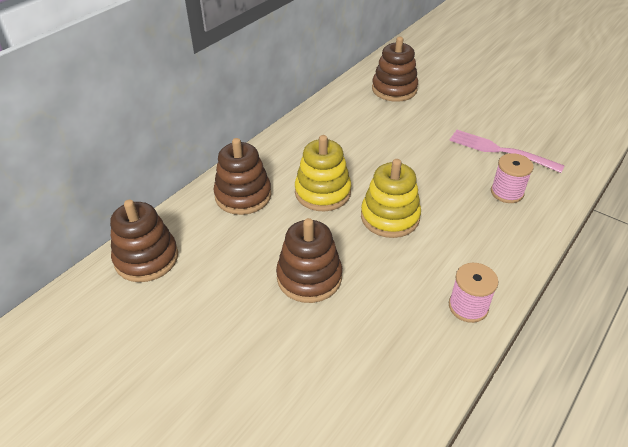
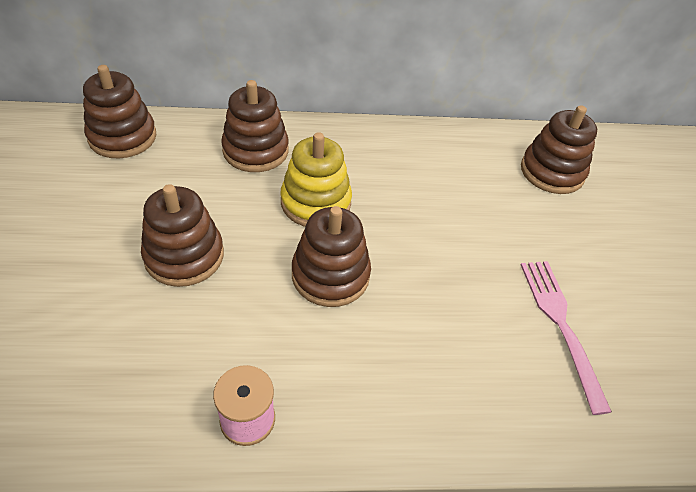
camera: 45 degrees right, 5 degrees up
yellow stacking toy [361,159,421,238] -> brown stacking toy [292,206,371,307]
pink spool [491,153,534,203] -> none

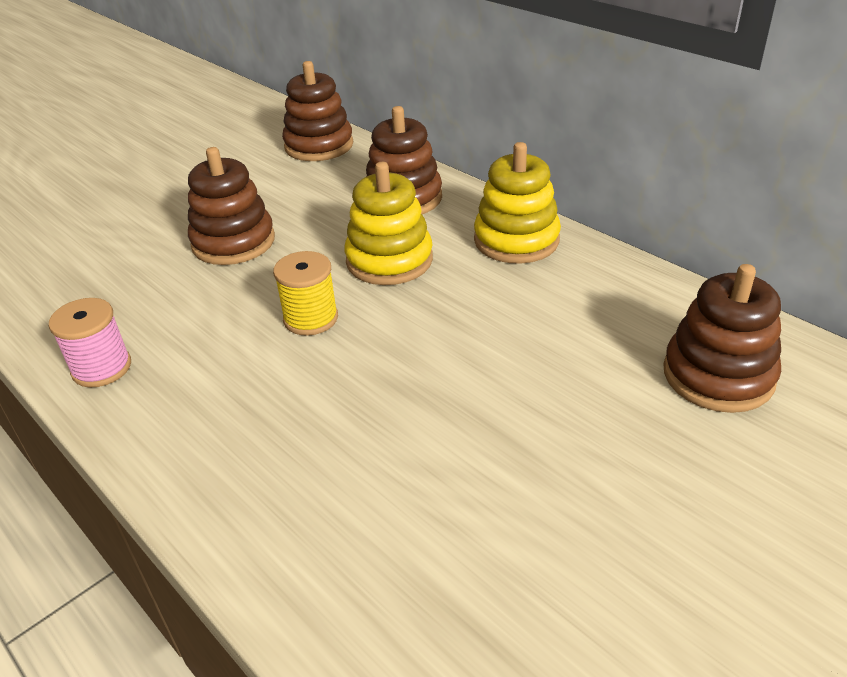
camera: 55 degrees right, 10 degrees down
brown stacking toy [292,206,371,307] -> yellow spool [273,251,338,336]
pink fork [521,261,612,415] -> none
none -> yellow stacking toy [474,142,561,264]

